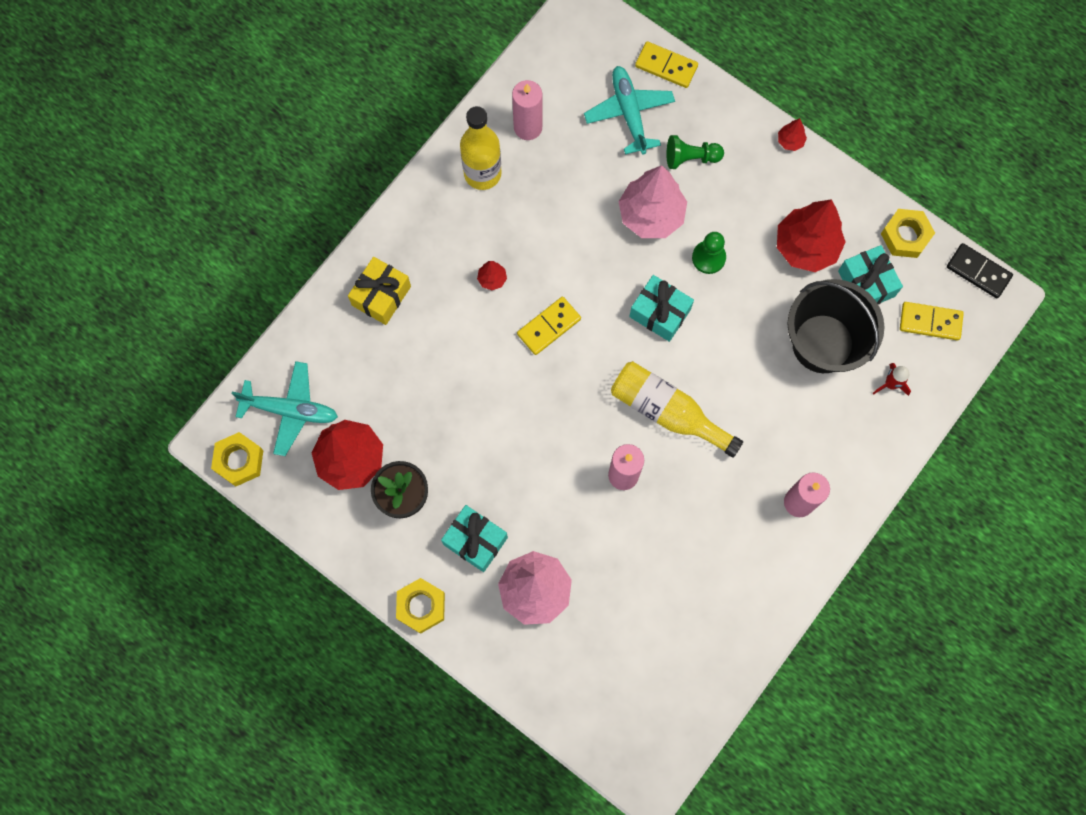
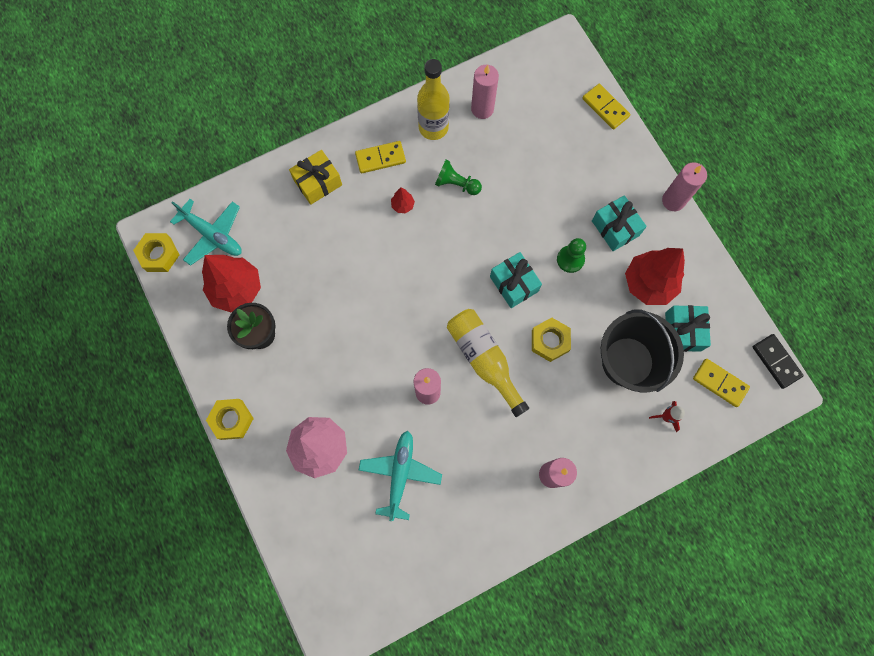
camera: 25 degrees right, 0 degrees up
turquoise gift [441,505,508,572] -> turquoise gift moved to [592,195,647,251]
yellow domino [517,297,581,355] -> yellow domino moved to [355,141,406,173]
turquoise plane [584,66,675,154] -> turquoise plane moved to [359,431,442,521]
pink tree [618,165,687,238] -> none
green pawn [667,135,724,169] -> green pawn moved to [435,160,482,195]
red tree [778,118,807,151] -> pink candle [662,162,707,211]
yellow nut [881,209,935,258] -> yellow nut moved to [532,318,571,362]

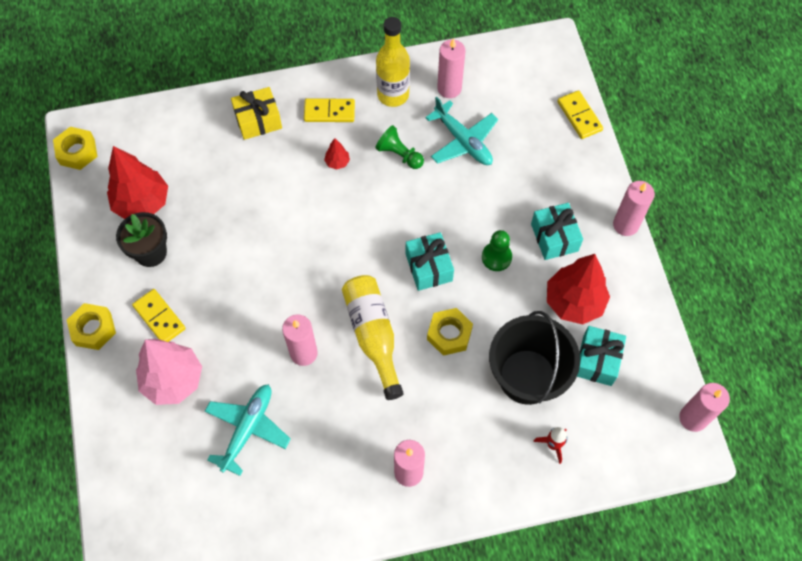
camera: 15 degrees right, 10 degrees down
turquoise plane [170,199,242,266] -> turquoise plane moved to [425,97,498,165]
yellow domino [693,359,750,407] -> yellow domino moved to [132,289,186,342]
black domino [752,334,804,389] -> pink candle [679,383,730,432]

